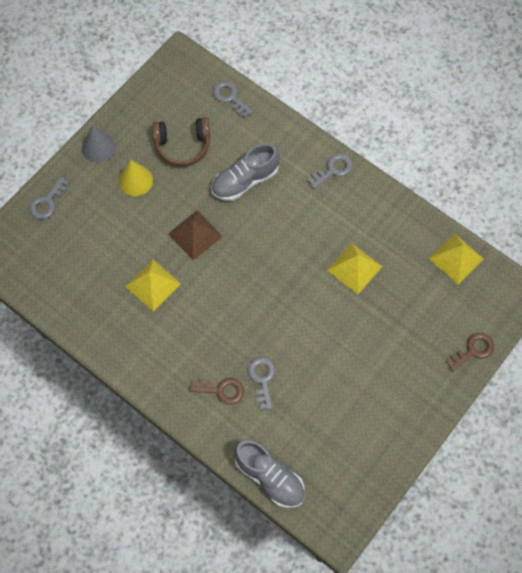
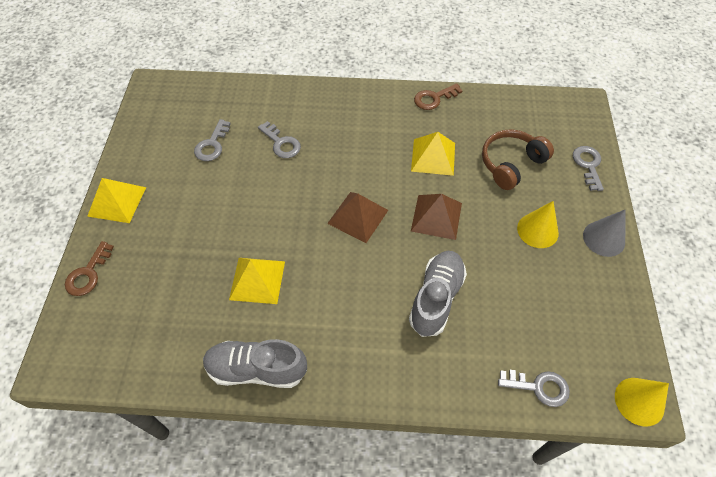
camera: 145 degrees right, 10 degrees down
brown headphones [152,117,210,167] -> brown headphones moved to [482,129,554,190]
brown key [189,378,244,405] -> brown key moved to [414,83,462,110]
grey shoe [234,440,305,508] -> grey shoe moved to [203,339,307,388]
grey key [308,154,353,189] -> grey key moved to [194,119,231,161]
yellow pyramid [429,234,484,284] -> yellow pyramid moved to [87,178,146,223]
none -> brown pyramid [327,192,388,243]
none -> yellow cone [615,378,669,426]

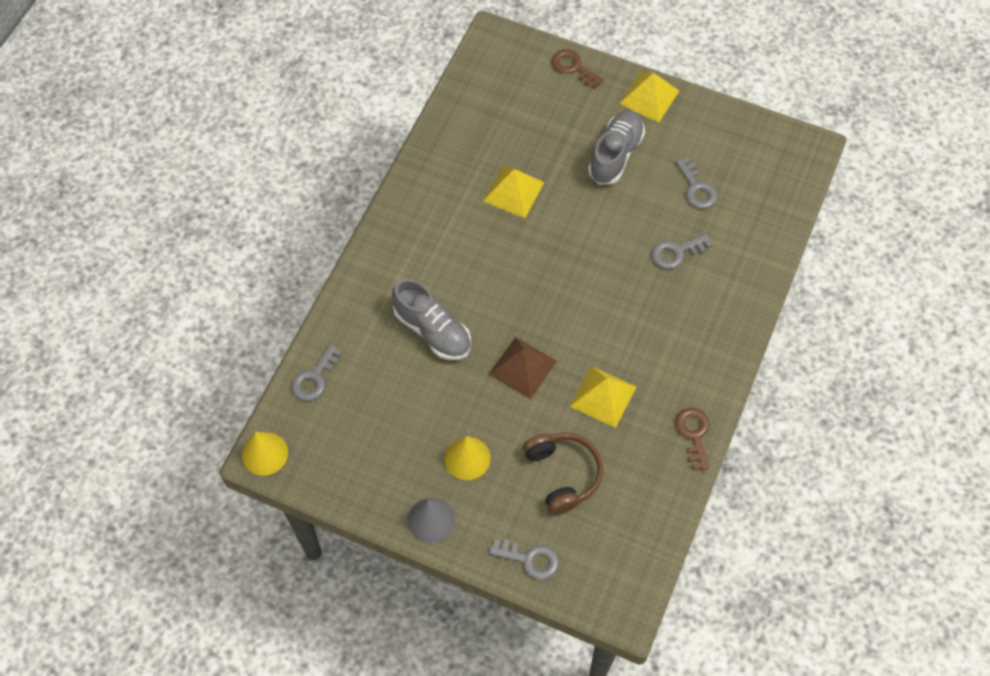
camera: 110 degrees right, 5 degrees up
grey key [194,119,231,161] -> grey key turned 150 degrees counterclockwise [676,157,717,208]
grey shoe [203,339,307,388] -> grey shoe moved to [588,110,645,184]
brown pyramid [327,192,388,243] -> none

